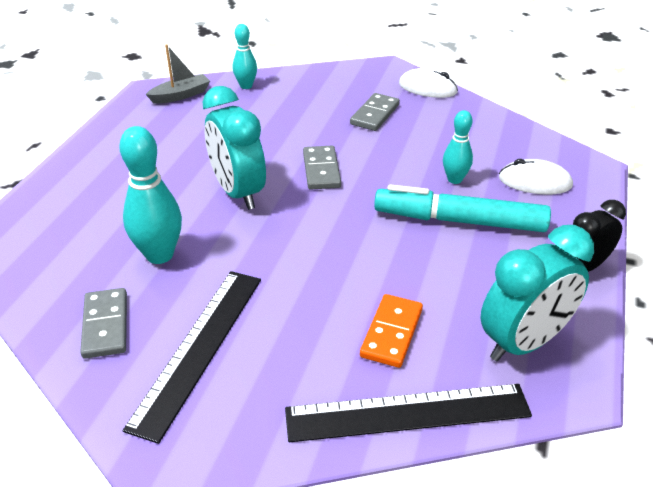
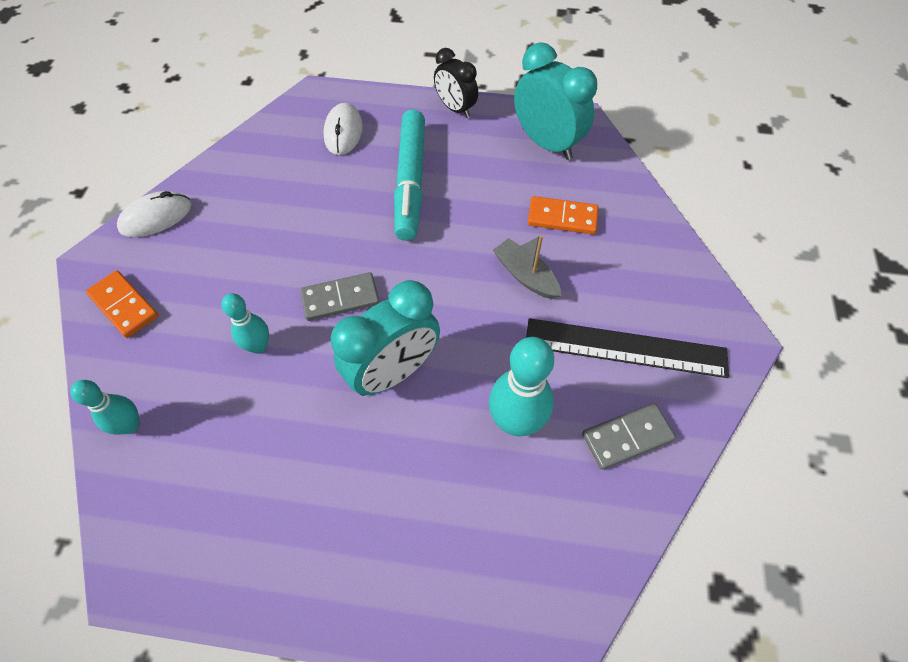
camera: 100 degrees left, 20 degrees up
grey boat [145,44,210,104] -> grey boat moved to [493,235,561,299]
black ruler [285,384,532,442] -> none
grey domino [350,93,400,131] -> none
white mouse [399,68,458,98] -> white mouse turned 45 degrees clockwise [117,191,191,237]
turquoise bowling pin [443,110,473,184] -> turquoise bowling pin moved to [221,293,269,354]
none -> orange domino [86,271,159,338]

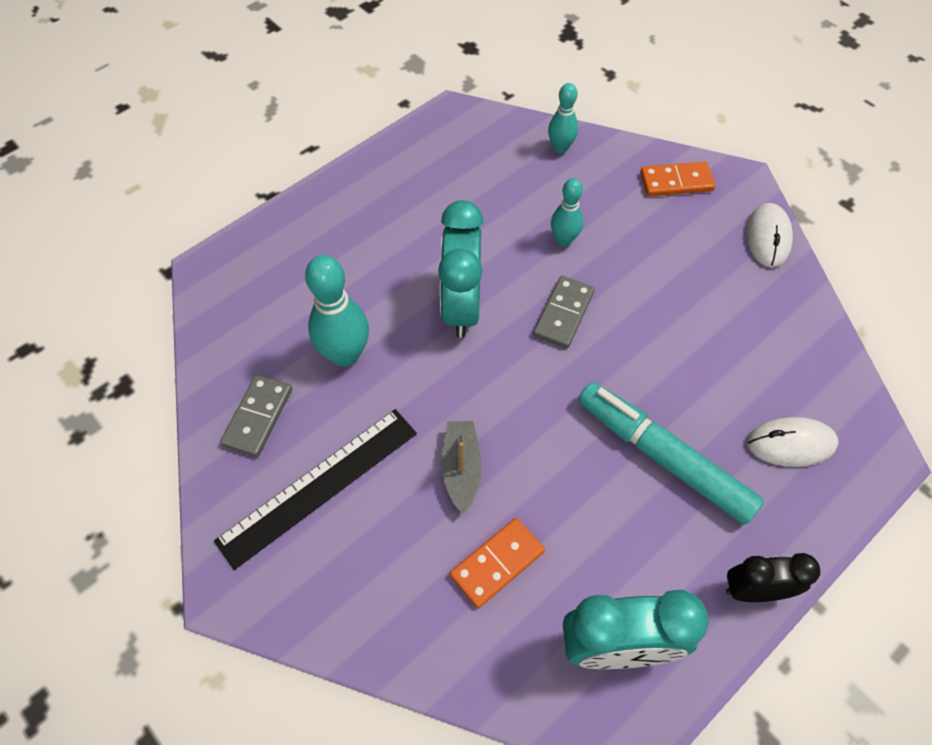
camera: 130 degrees right, 0 degrees up
white mouse [323,103,363,155] -> white mouse turned 45 degrees counterclockwise [747,417,839,467]
grey boat [493,235,561,299] -> grey boat turned 90 degrees counterclockwise [441,421,482,514]

